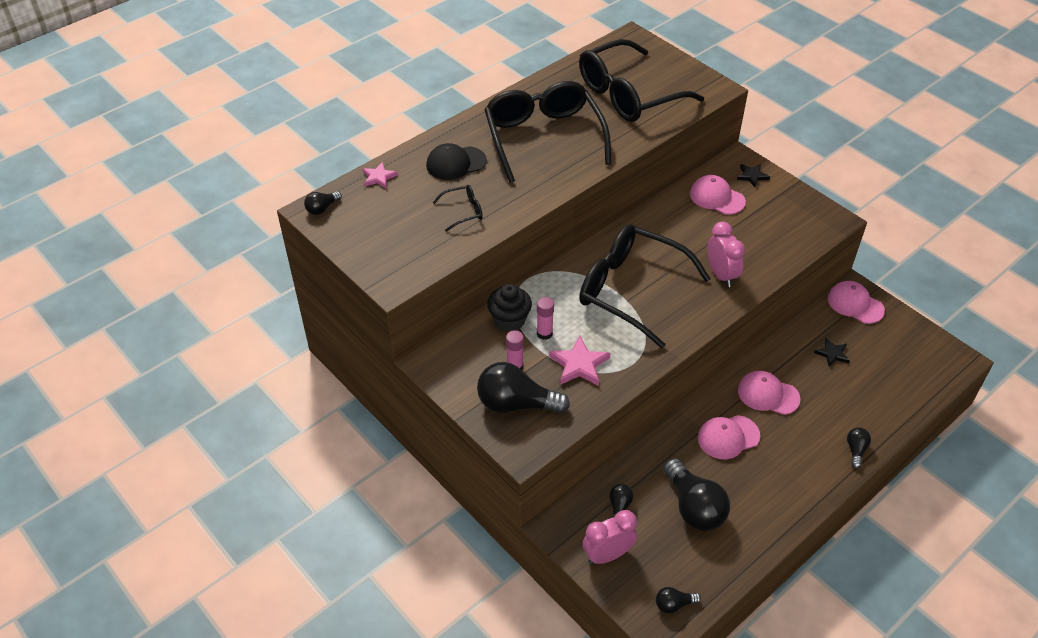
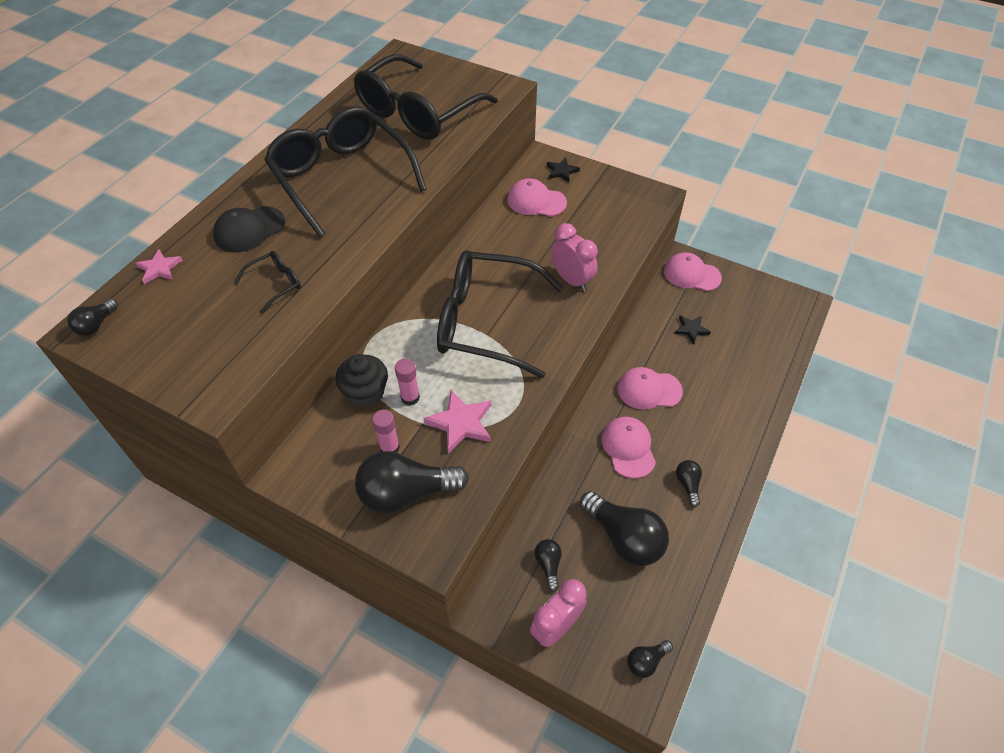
camera: 20 degrees left, 5 degrees up
pink cap [698,415,760,459] -> pink cap turned 120 degrees clockwise [601,417,656,478]
black light bulb [847,427,871,469] -> black light bulb moved to [676,460,702,507]

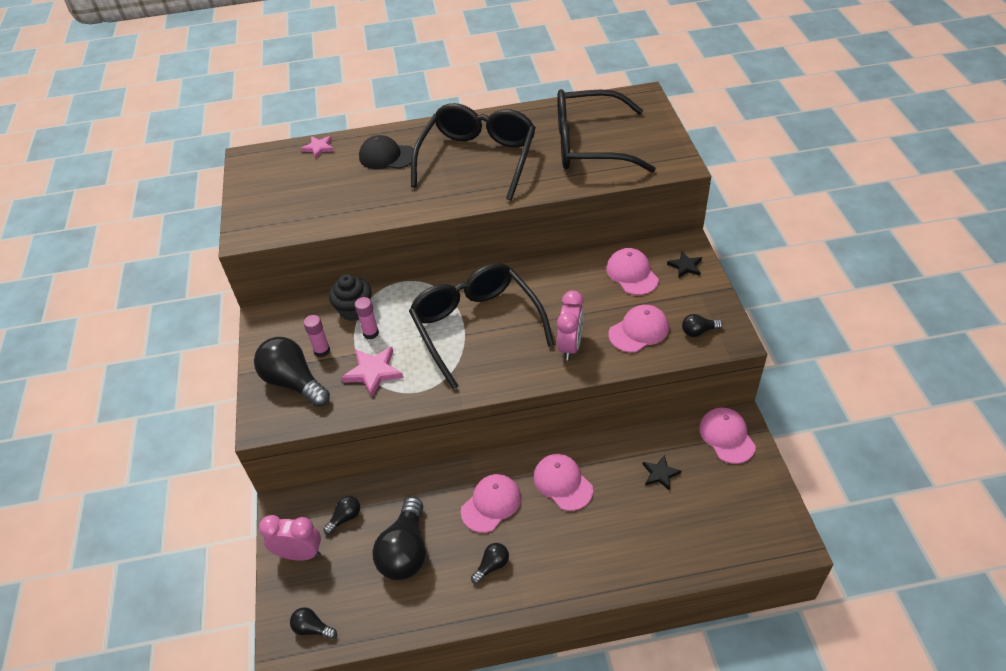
camera: 55 degrees right, 5 degrees down
black light bulb [67,299,118,336] -> black light bulb moved to [682,314,723,337]
black glasses [235,251,301,314] -> none
none -> pink cap [609,305,669,353]

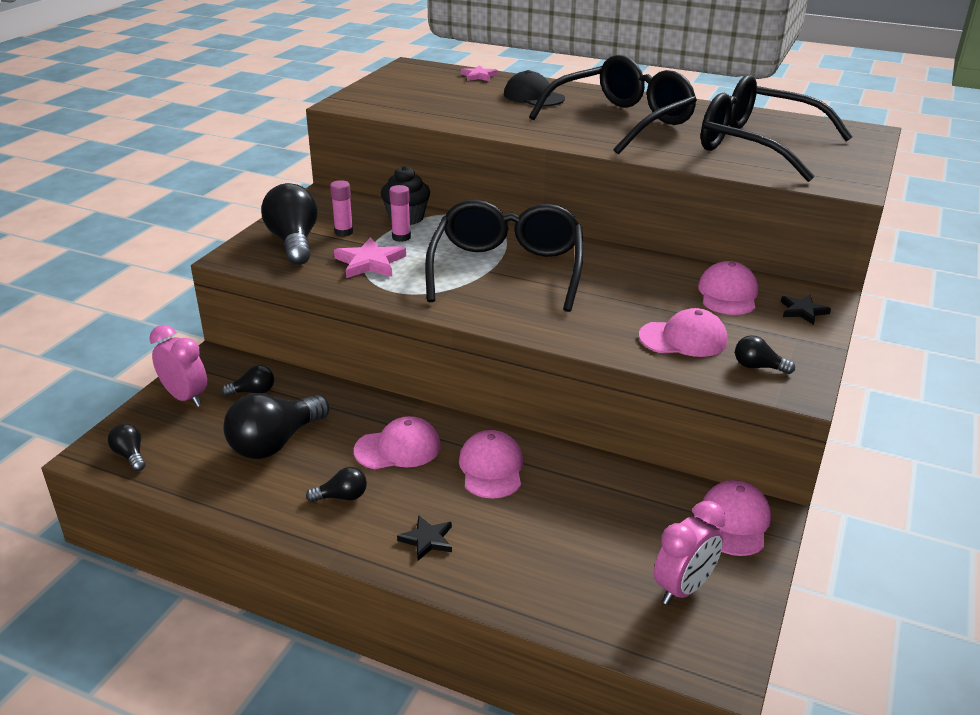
camera: 30 degrees right, 15 degrees down
pink clock [557,291,584,361] -> pink clock moved to [654,501,726,605]
black star [643,455,681,491] -> black star moved to [397,515,452,561]

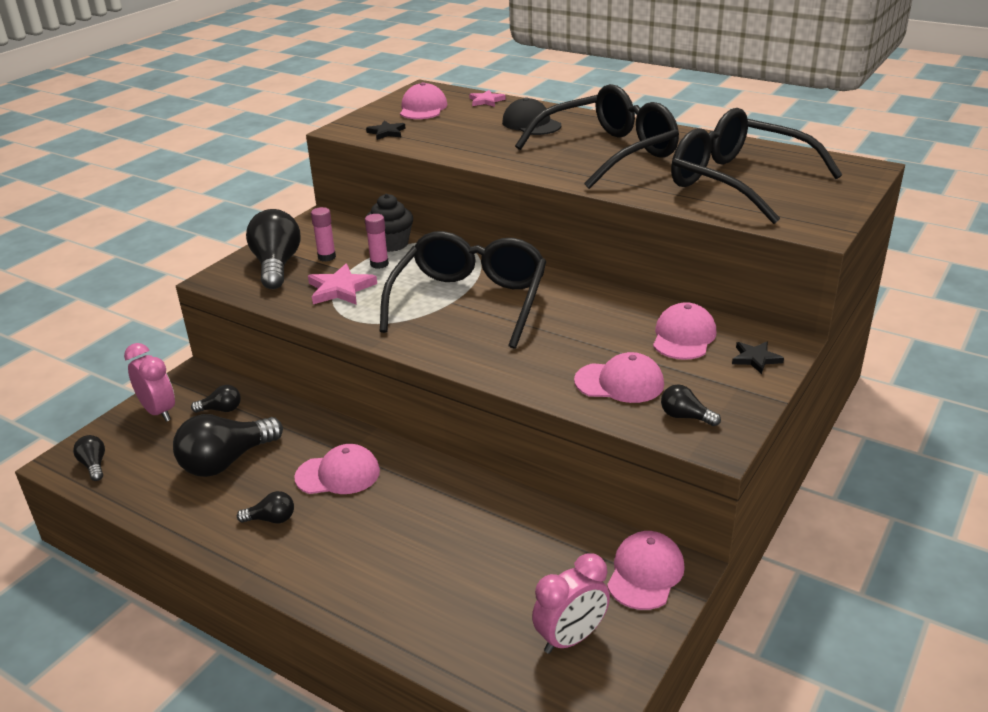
camera: 10 degrees right, 0 degrees up
black star [397,515,452,561] -> black star moved to [366,121,406,140]
pink cap [459,430,523,499] -> pink cap moved to [400,82,447,119]

